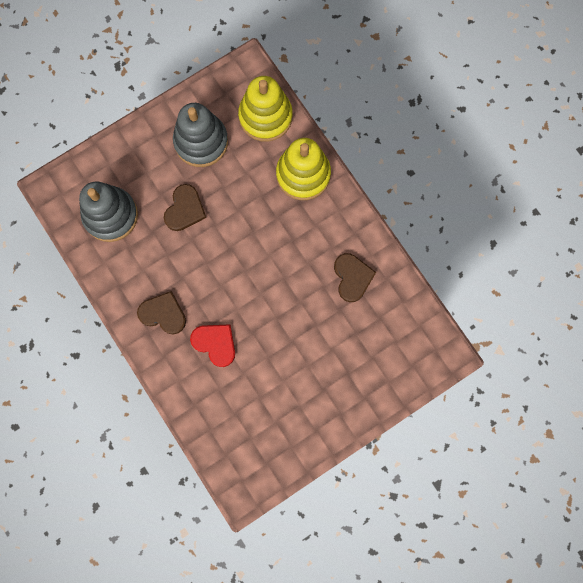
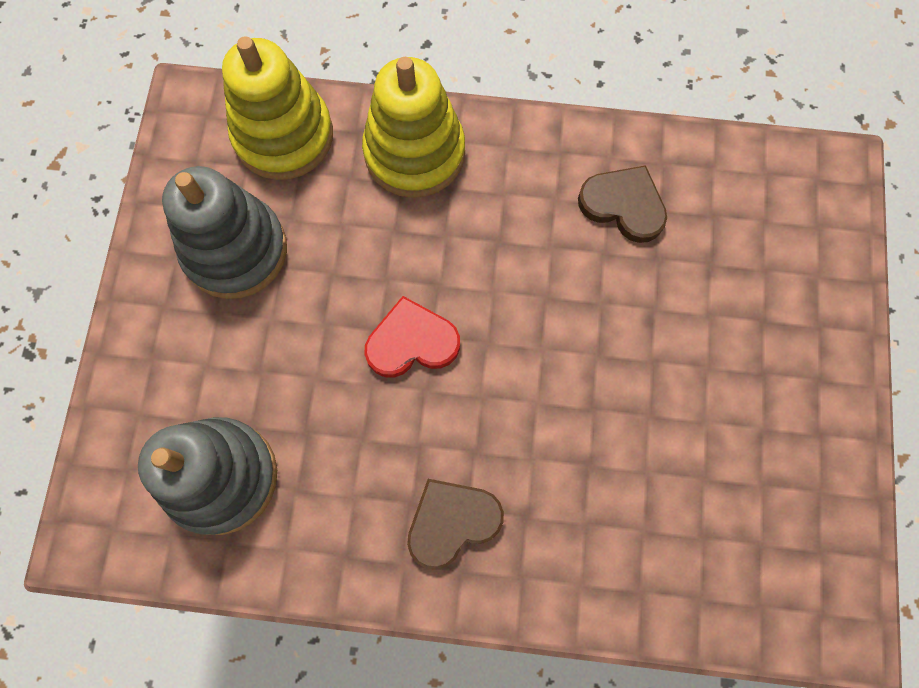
camera: 50 degrees left, 5 degrees down
brown heart [164,184,206,231] -> none
red heart [190,324,235,367] -> red heart moved to [364,296,460,378]

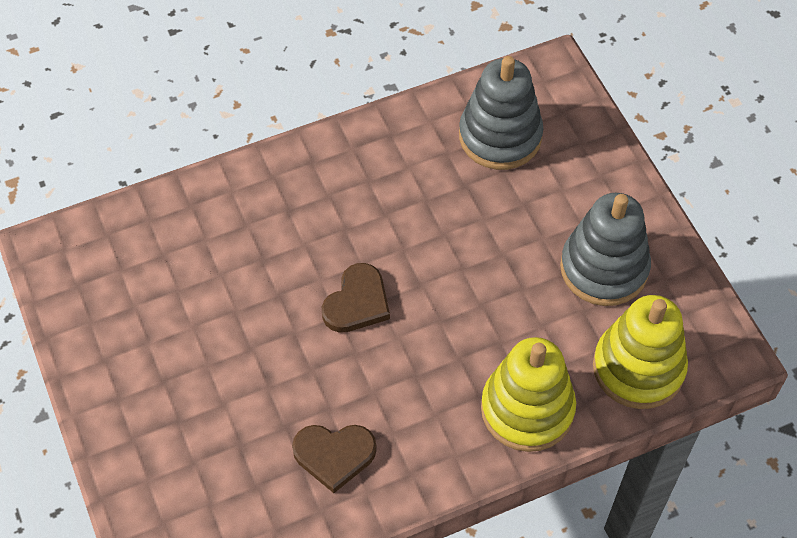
camera: 150 degrees right, 15 degrees down
red heart [364,296,460,378] -> none
brown heart [407,479,504,570] -> brown heart moved to [322,263,390,333]

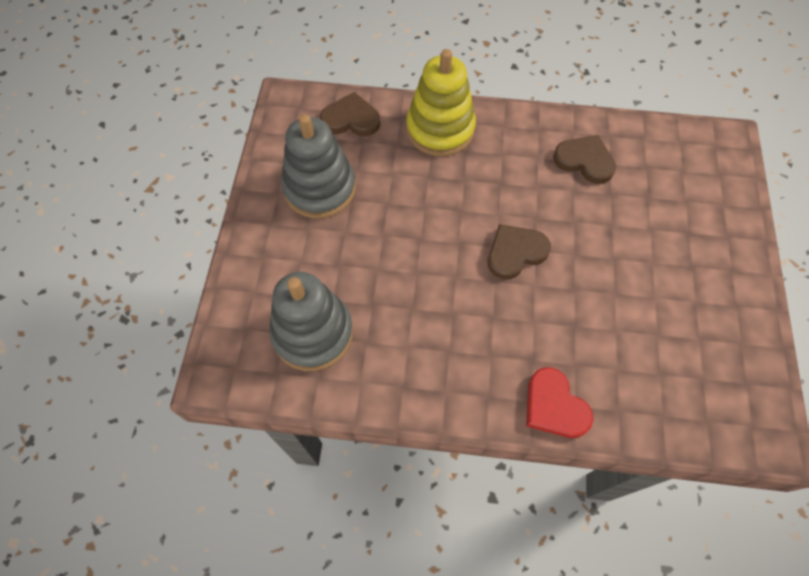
camera: 150 degrees left, 5 degrees up
yellow stacking toy [593,295,688,409] -> brown heart [320,92,380,137]
none -> red heart [526,367,593,438]

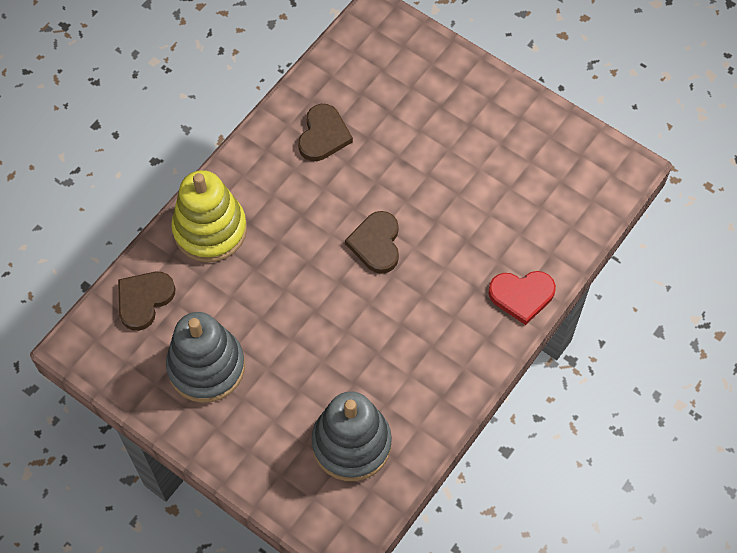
camera: 60 degrees left, 0 degrees up
brown heart [553,135,616,184] -> brown heart turned 135 degrees clockwise [298,104,353,161]

